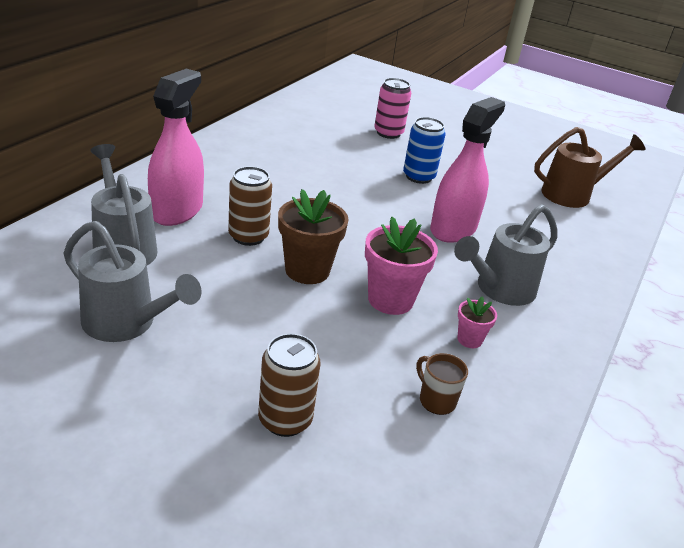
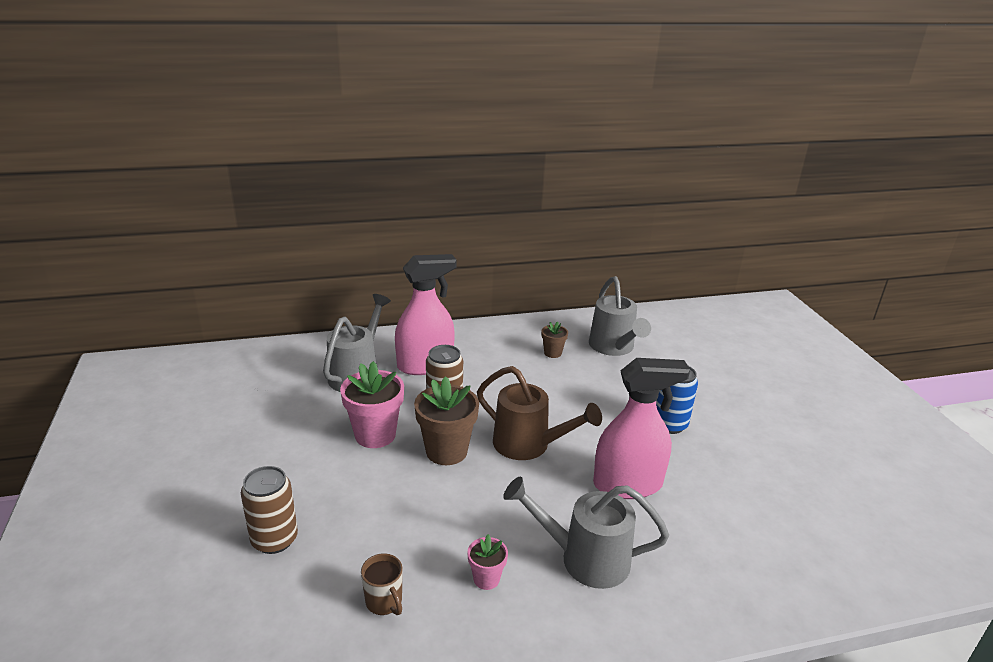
camera: 50 degrees right, 5 degrees down
grey watering can [63,221,201,342] -> grey watering can moved to [589,276,651,356]
pink flower pot [365,217,438,315] -> pink flower pot moved to [340,361,404,448]
pink can [374,78,411,139] -> none
brown mug [416,353,468,415] -> brown mug turned 135 degrees clockwise [361,554,403,615]
brown watering can [534,127,646,208] -> brown watering can moved to [477,366,602,460]
none -> brown flower pot [542,321,568,358]

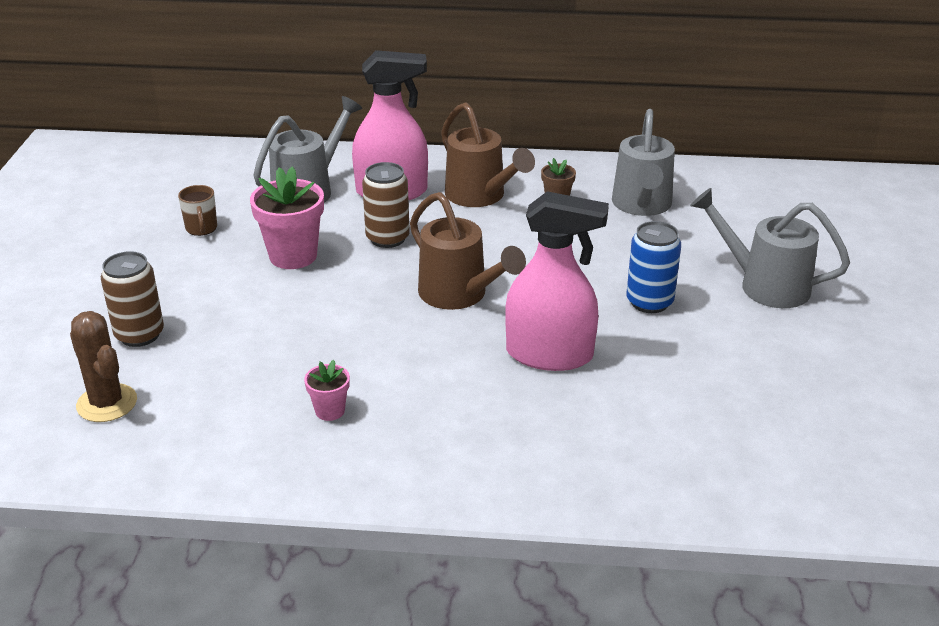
camera: 20 degrees right, 5 degrees up
brown mug [361,554,403,615] -> brown mug moved to [178,185,217,236]
brown flower pot [414,376,479,465] -> none
grey watering can [503,477,669,589] -> grey watering can moved to [690,188,850,308]
none -> brown cactus [70,311,137,422]
none -> brown watering can [441,102,535,207]

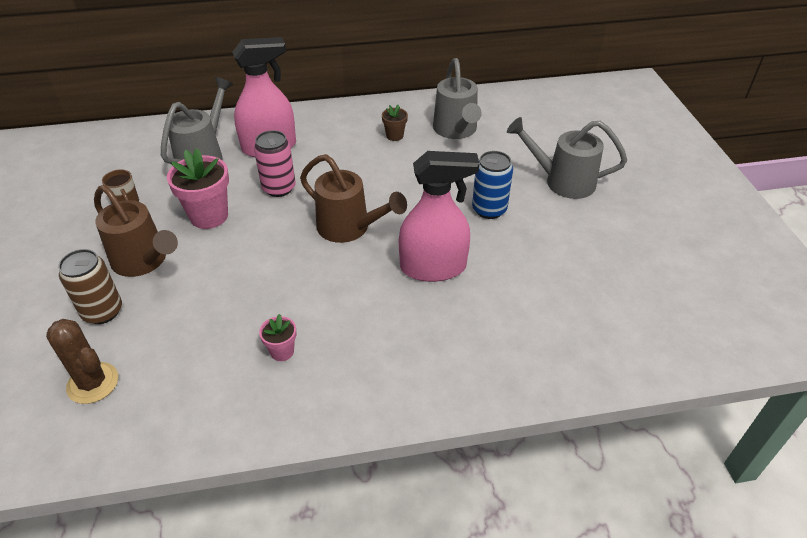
camera: 15 degrees left, 10 degrees up
brown can [362,162,410,248] -> pink can [254,130,296,197]
brown watering can [441,102,535,207] -> brown watering can moved to [94,185,178,277]

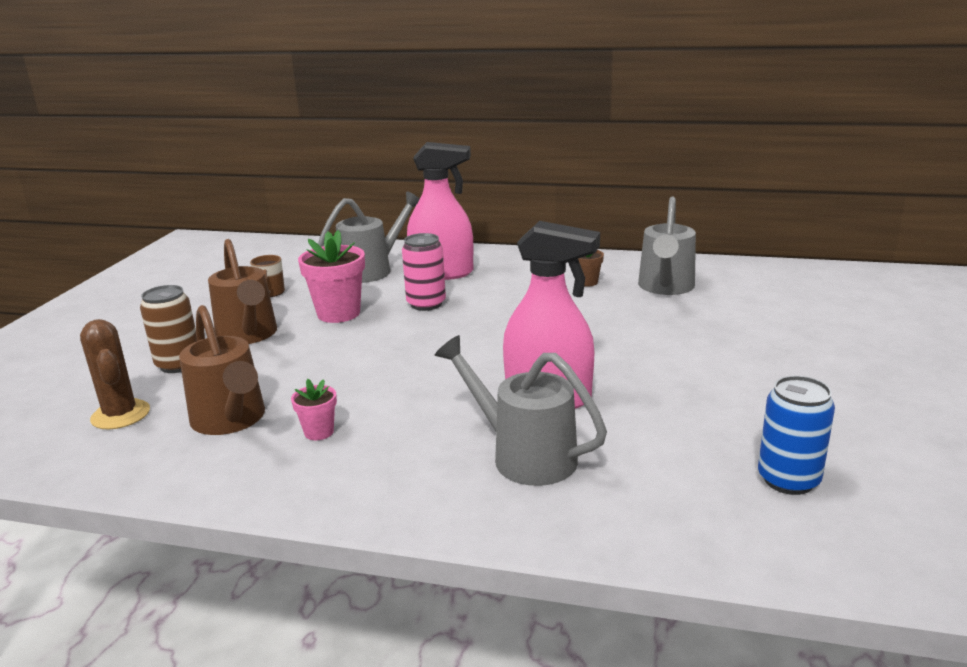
camera: 25 degrees right, 20 degrees down
brown watering can [300,154,407,243] -> brown watering can moved to [179,305,265,435]
blue can [472,151,513,219] -> blue can moved to [758,376,835,495]
grey watering can [507,117,627,199] -> grey watering can moved to [435,335,607,486]

